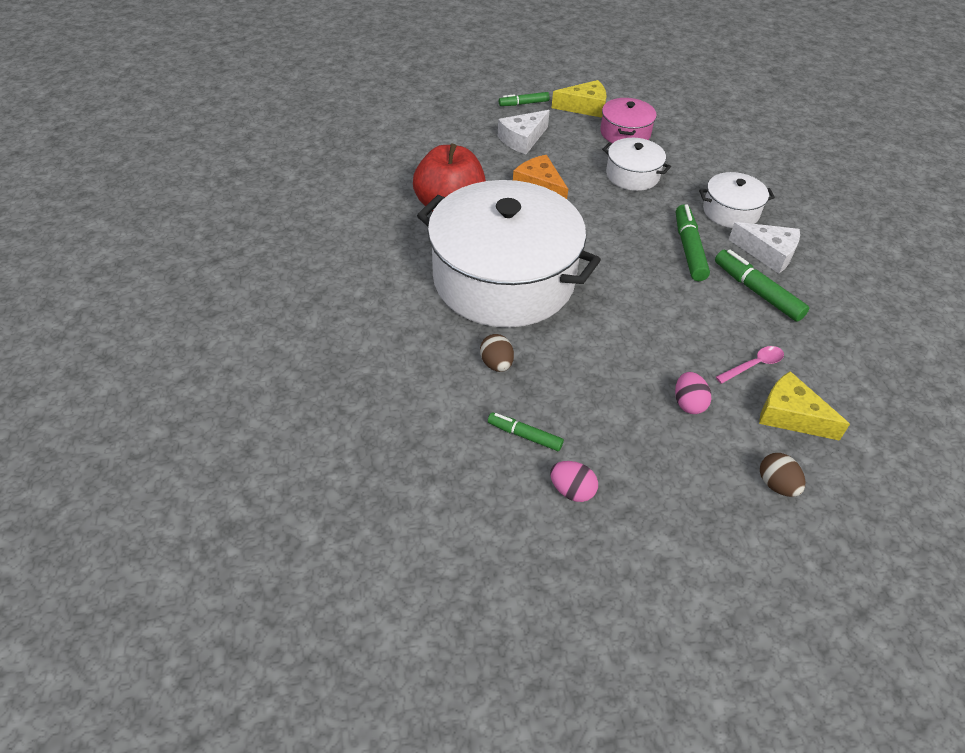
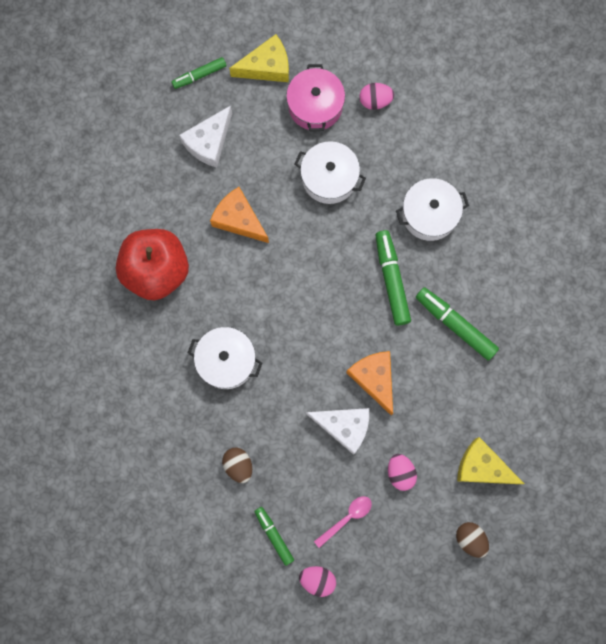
camera: 10 degrees left, 30 degrees up
white pot [417,180,601,328] -> white pot [188,327,262,389], size x0.44
green marker [488,412,564,451] -> green marker turned 45 degrees clockwise [254,507,294,566]
pink spoon [716,346,784,384] -> pink spoon moved to [314,496,372,548]
white cheese [729,222,800,273] -> white cheese moved to [306,408,369,455]
none -> orange cheese [346,351,393,415]
none -> pink egg [359,83,394,110]

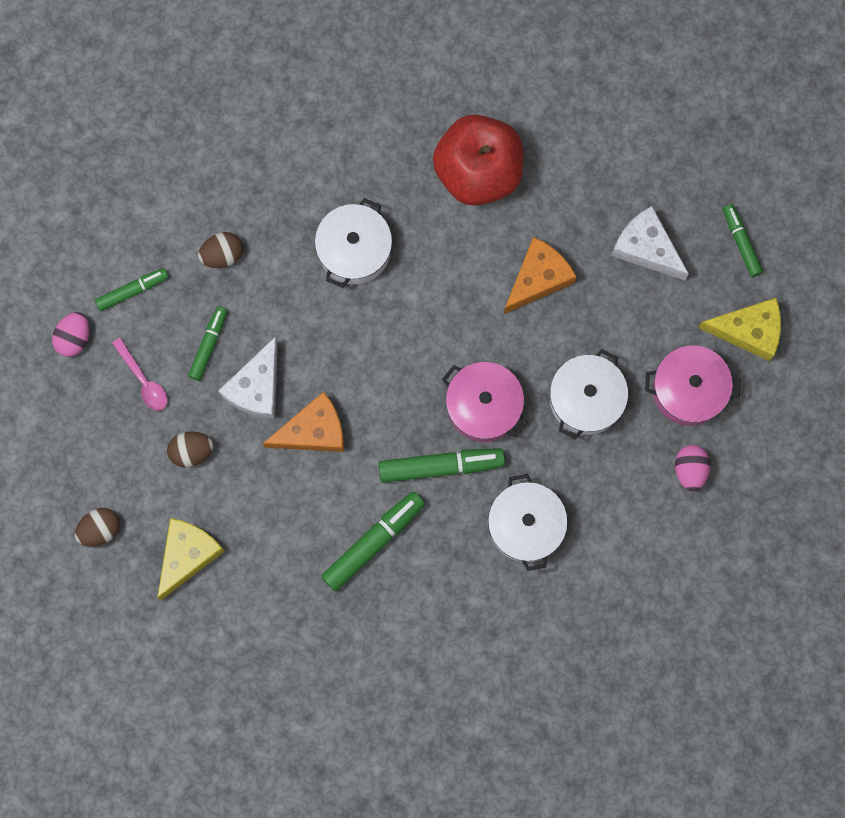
camera: 95 degrees right, 0 degrees up
yellow cheese [229,34,289,82] -> yellow cheese turned 75 degrees counterclockwise [698,298,781,361]
pink egg [388,454,417,491] -> brown egg [167,432,214,467]
none -> green marker [188,306,227,381]
none -> pink pot [442,362,528,442]

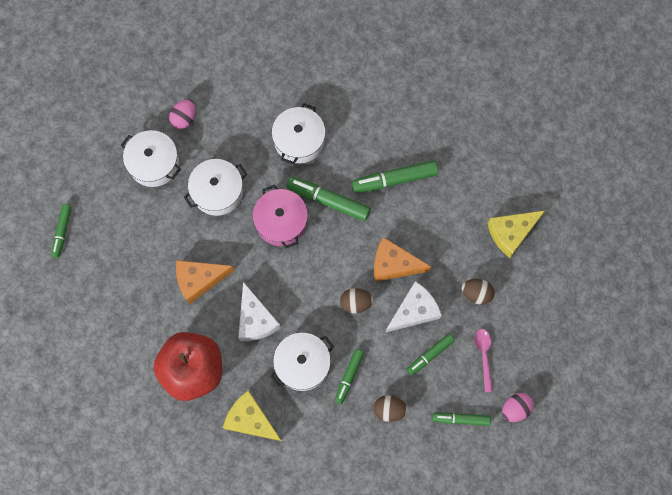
camera: 150 degrees left, 5 degrees down
brown egg [75,508,120,546] -> brown egg moved to [340,288,374,314]
white cheese [611,206,689,280] -> white cheese moved to [238,282,281,341]
pink pot [645,345,741,426] -> white pot [121,130,181,187]
yellow cheese [698,298,781,361] -> yellow cheese moved to [223,390,281,441]
none -> green marker [335,349,364,404]

